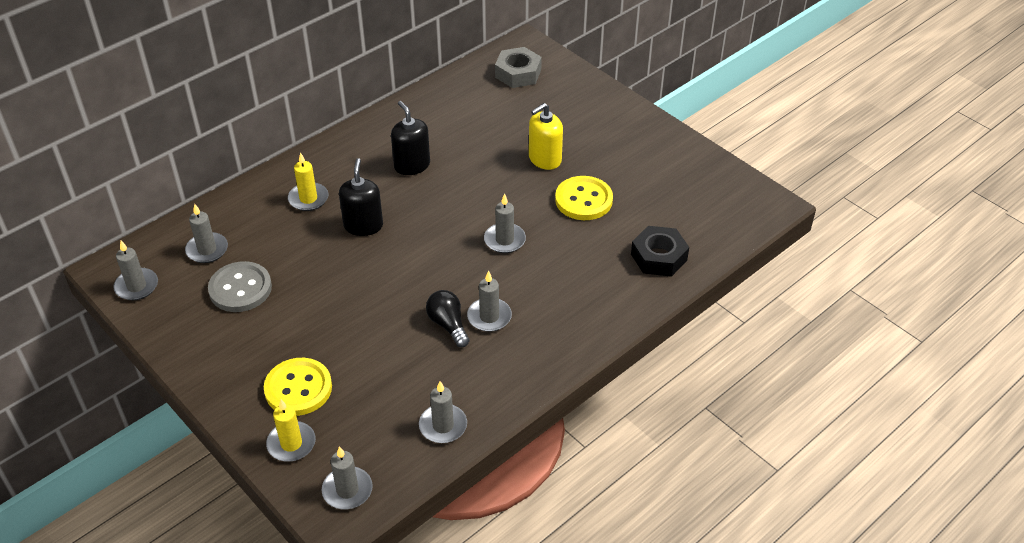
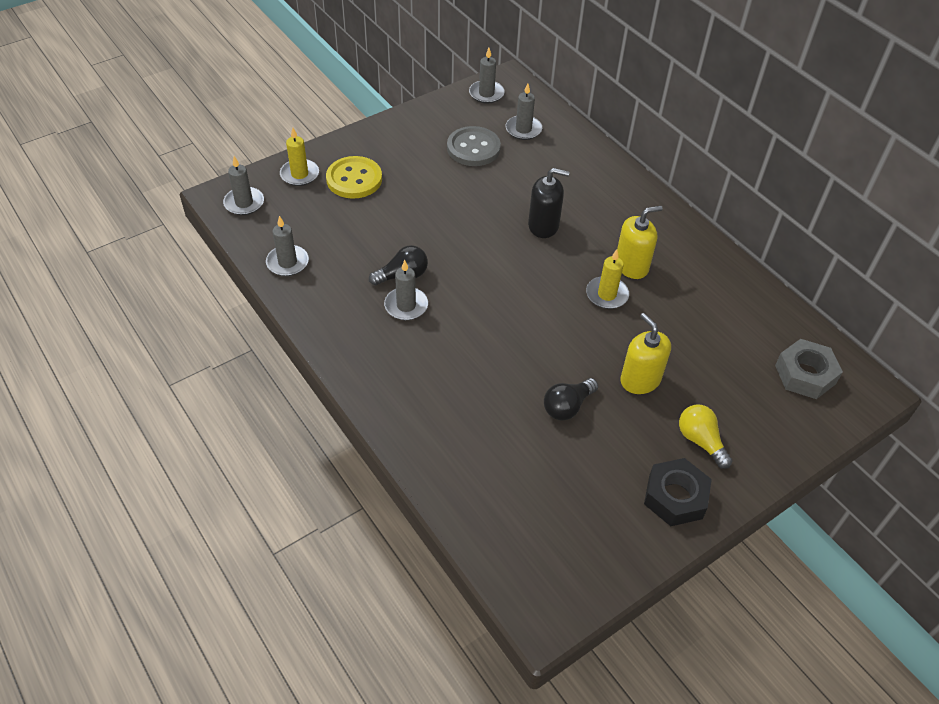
camera: 95 degrees right, 5 degrees up
yellow candle [288,152,329,211] -> yellow candle moved to [586,249,629,309]
black soap dispenser [391,101,430,175] -> yellow soap dispenser [617,206,663,279]
grey candle [484,194,526,253] -> none
yellow button [555,176,613,220] -> black light bulb [544,378,598,420]
black nut [631,226,689,277] -> black nut moved to [644,458,712,526]
none -> yellow light bulb [679,404,733,469]

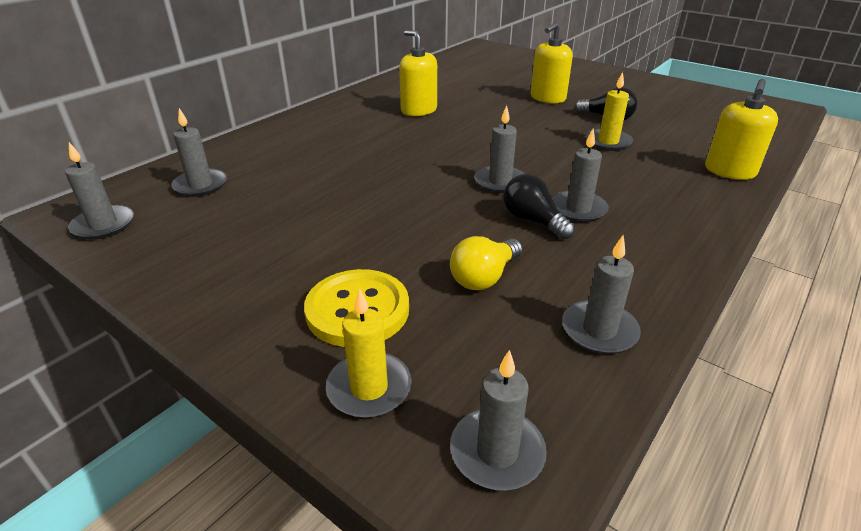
camera: 105 degrees left, 15 degrees down
grey button [447,126,501,166] -> none
black soap dispenser [528,168,570,238] -> none
yellow candle [586,249,629,309] -> yellow candle moved to [586,72,633,151]
black nut [644,458,712,526] -> none
yellow light bulb [679,404,733,469] -> yellow light bulb moved to [450,236,522,290]
grey nut [775,339,843,399] -> none
none -> grey candle [474,105,525,193]
none -> yellow soap dispenser [705,79,778,180]

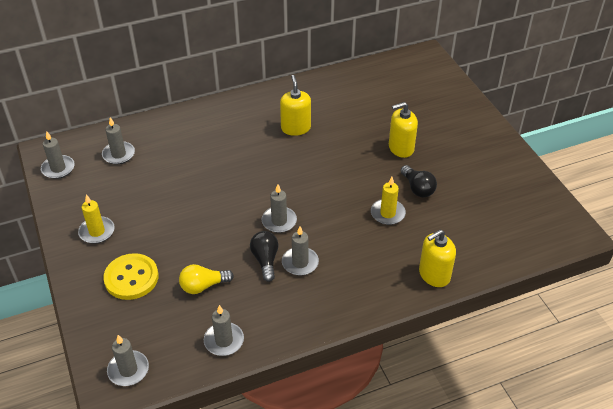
camera: 30 degrees right, 10 degrees up
yellow candle [326,288,412,418] -> yellow candle moved to [78,194,115,244]

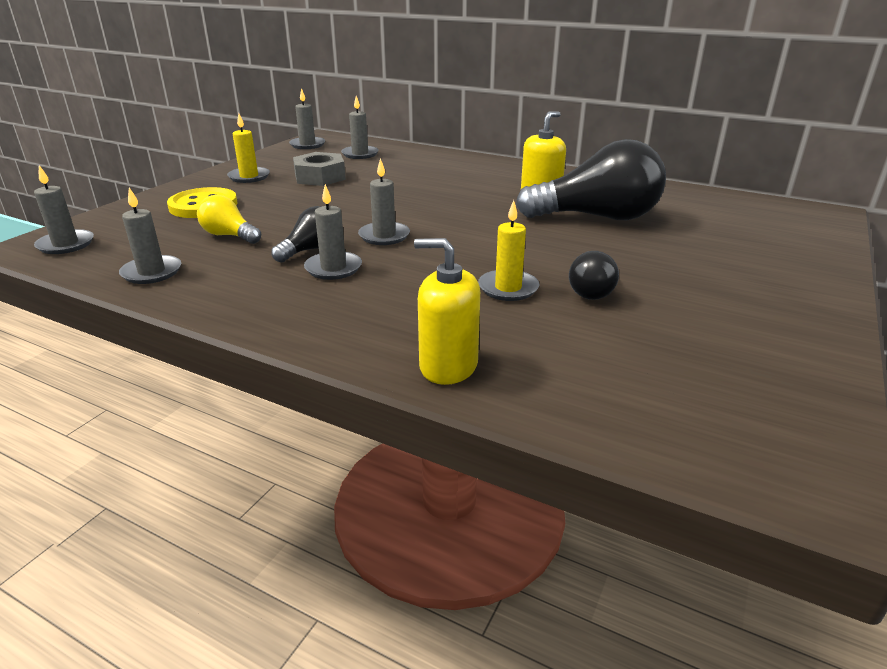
camera: 50 degrees right, 15 degrees down
yellow soap dispenser [389,102,418,158] -> none
none -> grey nut [293,152,346,186]
none -> black light bulb [516,139,666,220]

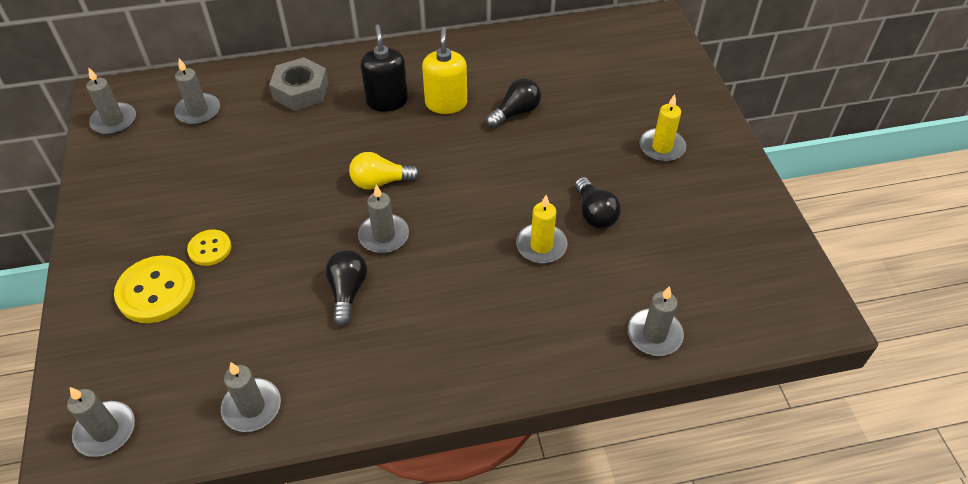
camera: 40 degrees left, 20 degrees up
yellow light bulb [197,195,261,244] -> yellow light bulb moved to [349,152,420,190]
yellow candle [227,113,270,183] -> yellow candle moved to [639,94,686,162]
grey nut [293,152,346,186] -> grey nut moved to [269,57,329,111]
grey candle [304,184,362,280] -> grey candle moved to [628,286,684,356]
yellow soap dispenser [414,238,480,385] -> none
black light bulb [516,139,666,220] -> black light bulb [486,78,541,128], size x0.49
none -> yellow button [187,229,231,266]
none -> black soap dispenser [361,25,408,112]

